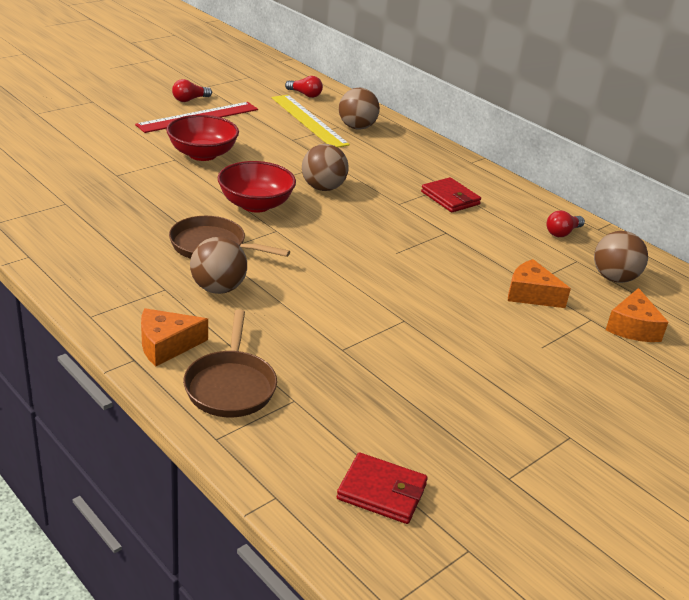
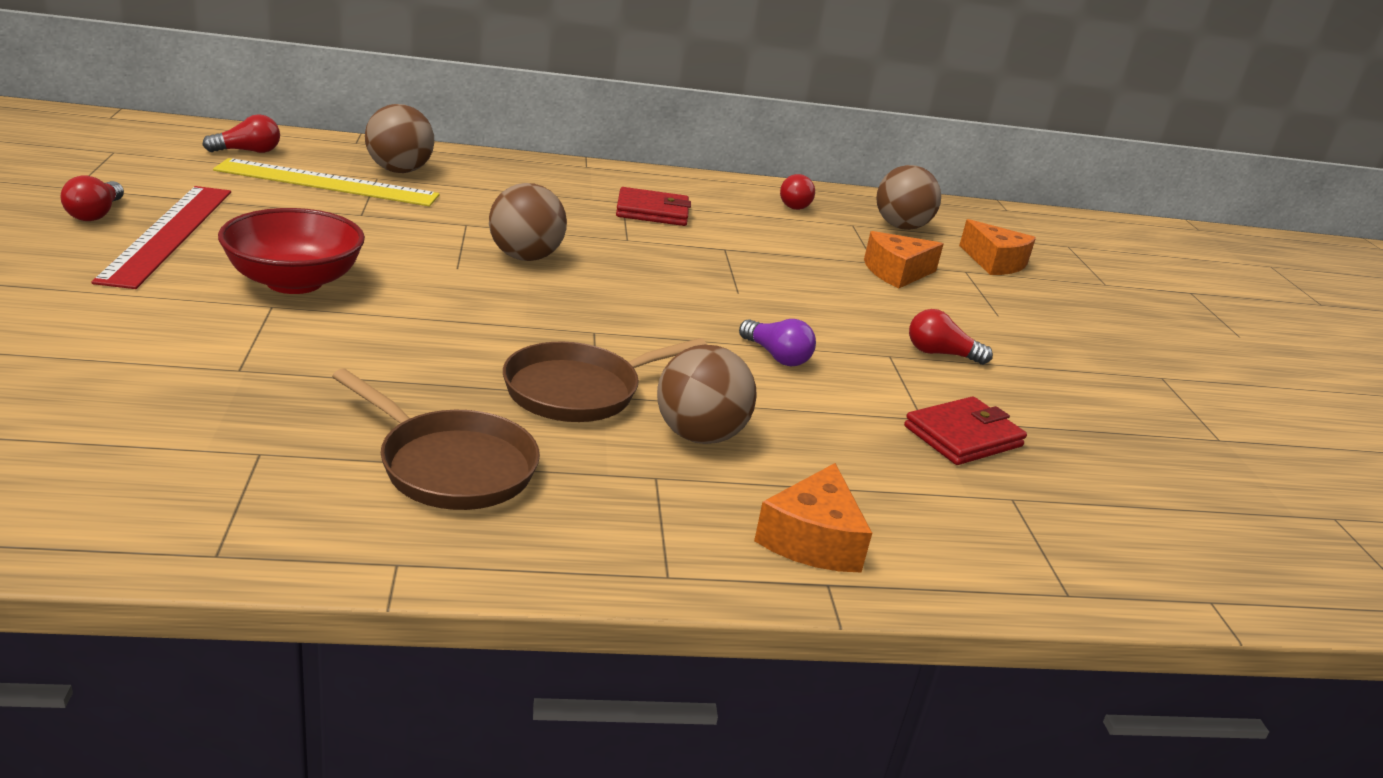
camera: 55 degrees left, 5 degrees down
brown pan [183,309,277,417] -> brown pan moved to [332,369,540,510]
red bowl [218,161,296,213] -> none
red wallet [337,452,428,524] -> red wallet moved to [904,396,1027,465]
none -> purple light bulb [739,319,816,366]
none -> red light bulb [909,309,993,365]

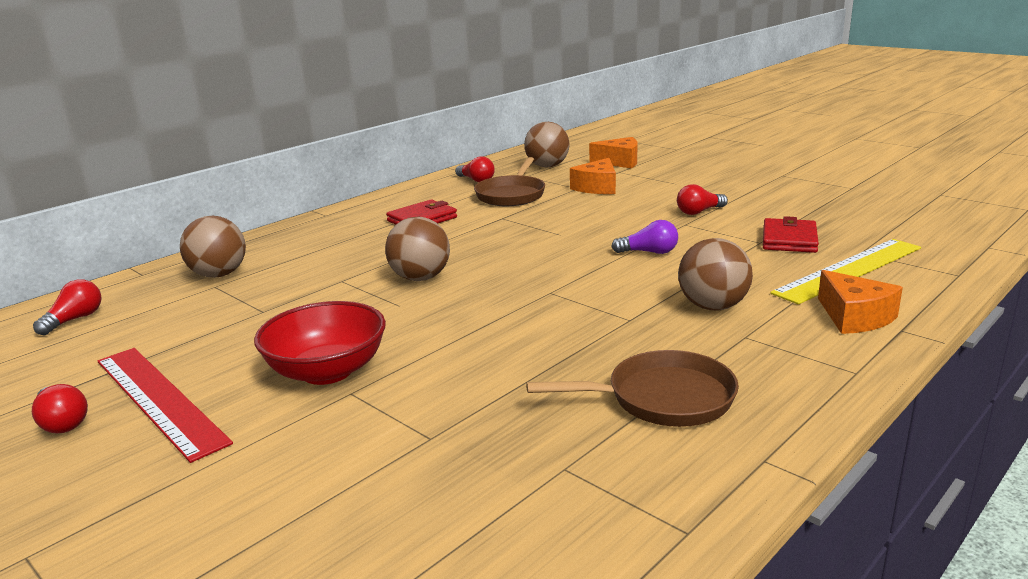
camera: 35 degrees left, 5 degrees down
yellow ruler [213,158,440,206] -> yellow ruler moved to [770,239,921,304]
brown pan [503,338,707,422] -> brown pan moved to [474,157,545,206]

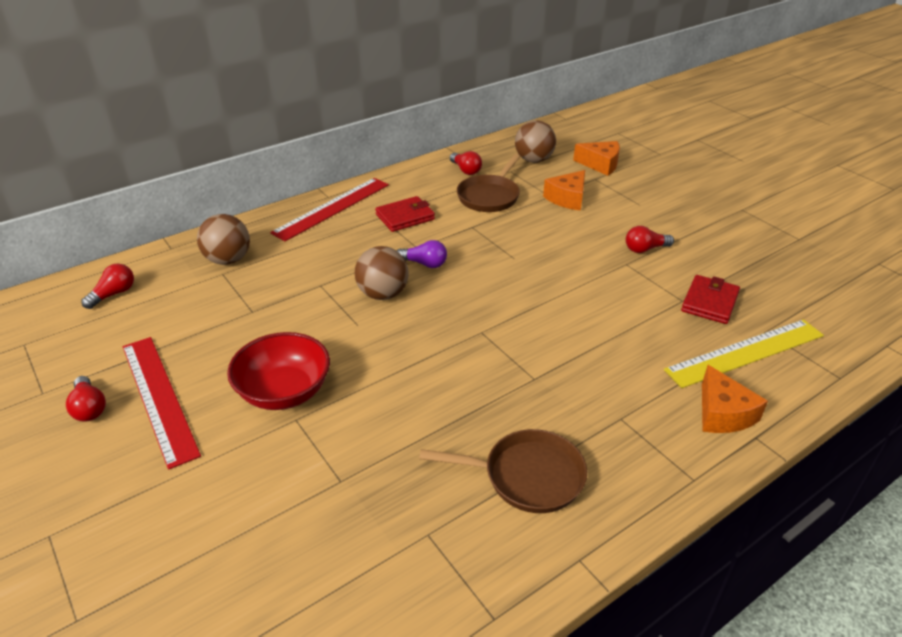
camera: 10 degrees right, 15 degrees up
purple light bulb [611,220,678,254] -> purple light bulb moved to [397,240,447,268]
brown ball [678,238,753,310] -> none
none -> red ruler [270,178,389,241]

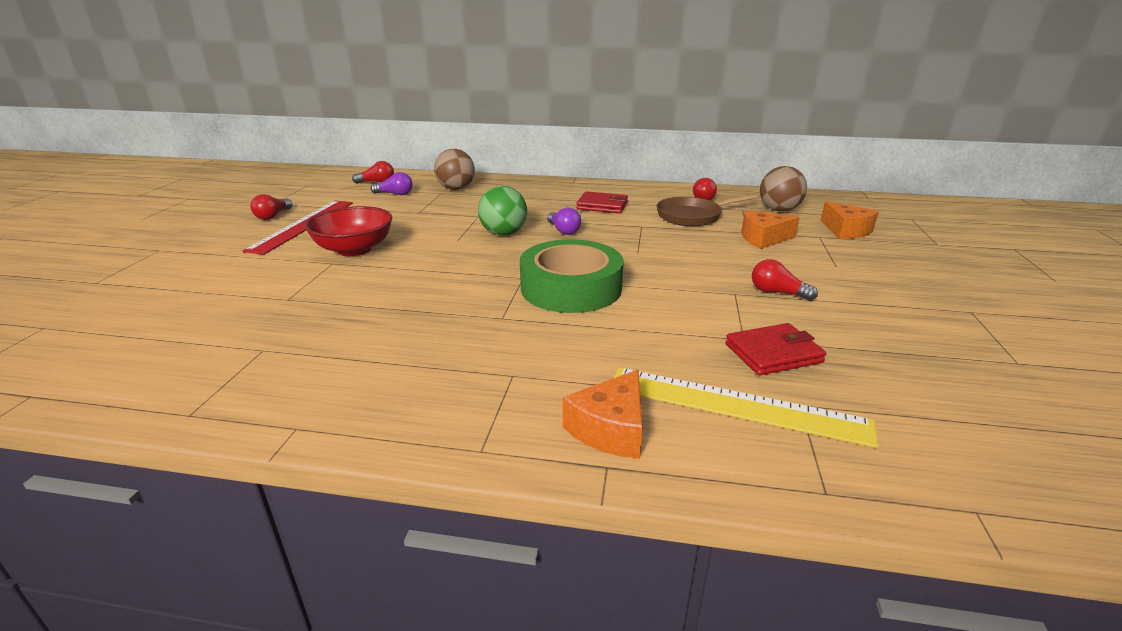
camera: 45 degrees right, 10 degrees down
red ruler [270,178,389,241] -> none
brown ball [355,246,409,300] -> green ball [478,186,527,236]
brown pan [419,429,587,513] -> none
none -> purple light bulb [371,172,413,195]
none -> green tape [520,239,624,313]

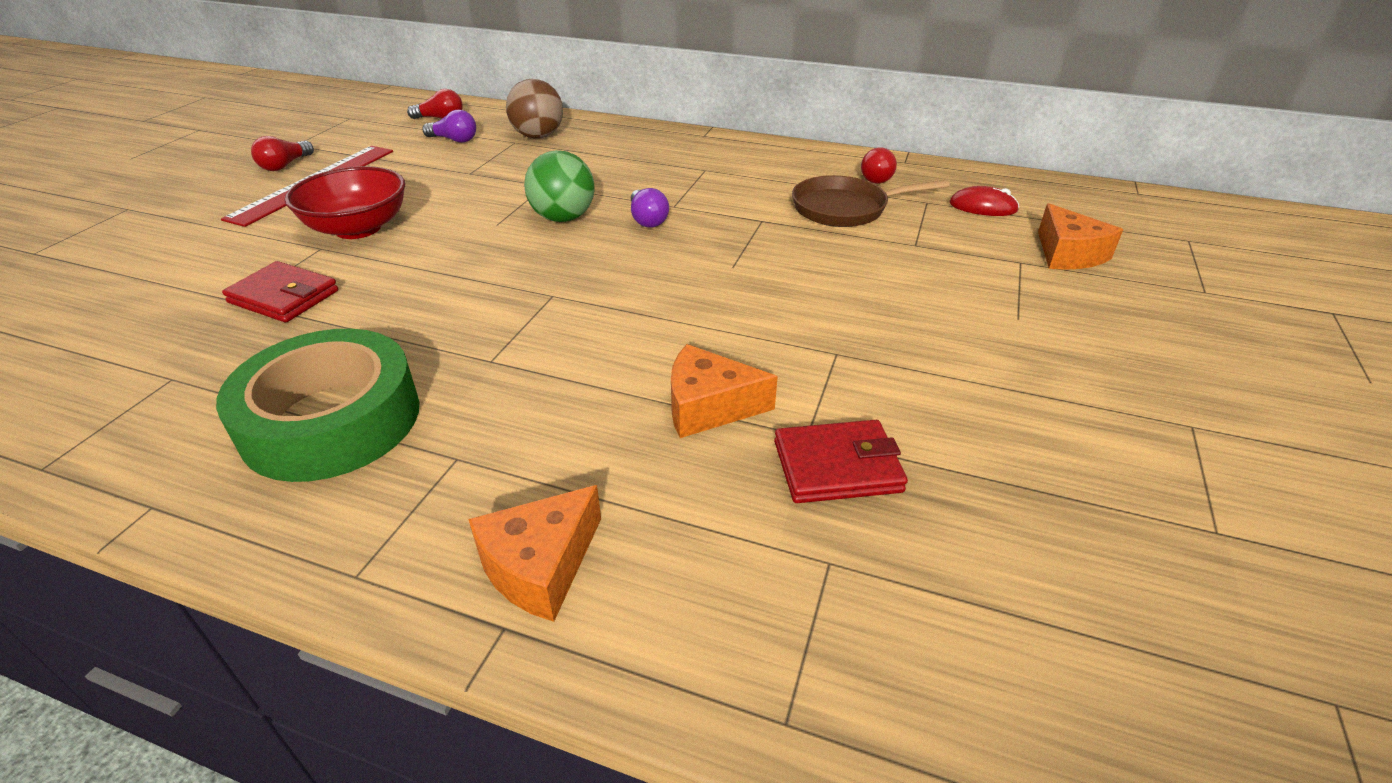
camera: 10 degrees right, 10 degrees up
green tape [520,239,624,313] -> green tape moved to [216,329,420,482]
red wallet [576,191,628,213] -> red wallet moved to [222,261,338,322]
yellow ruler [614,368,878,448] -> none
orange cheese [742,210,800,249] -> orange cheese moved to [671,344,778,438]
red light bulb [752,259,818,301] -> none
brown ball [760,166,807,211] -> red mouse [949,186,1019,216]

